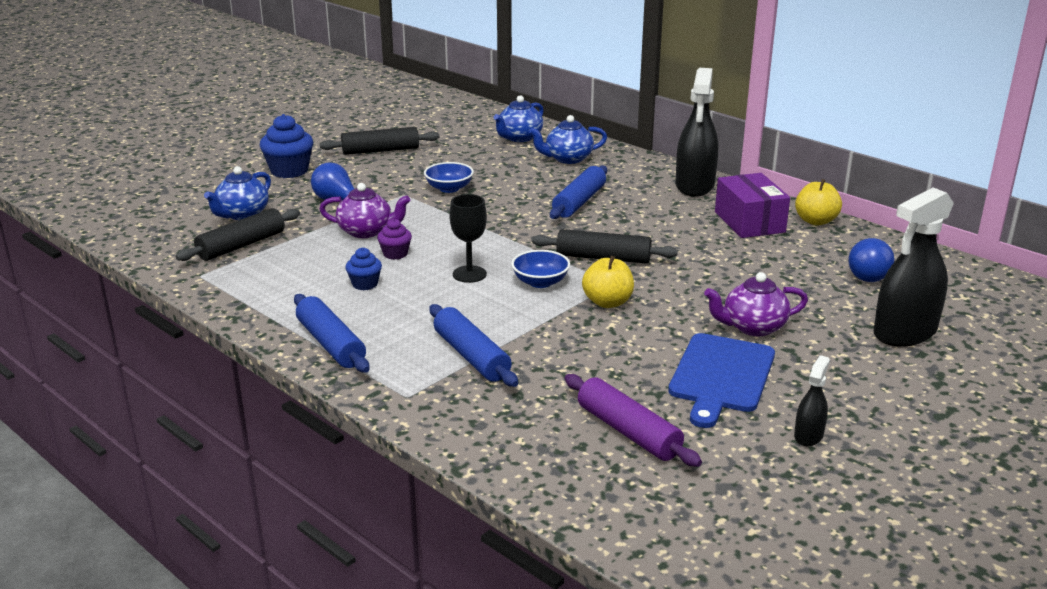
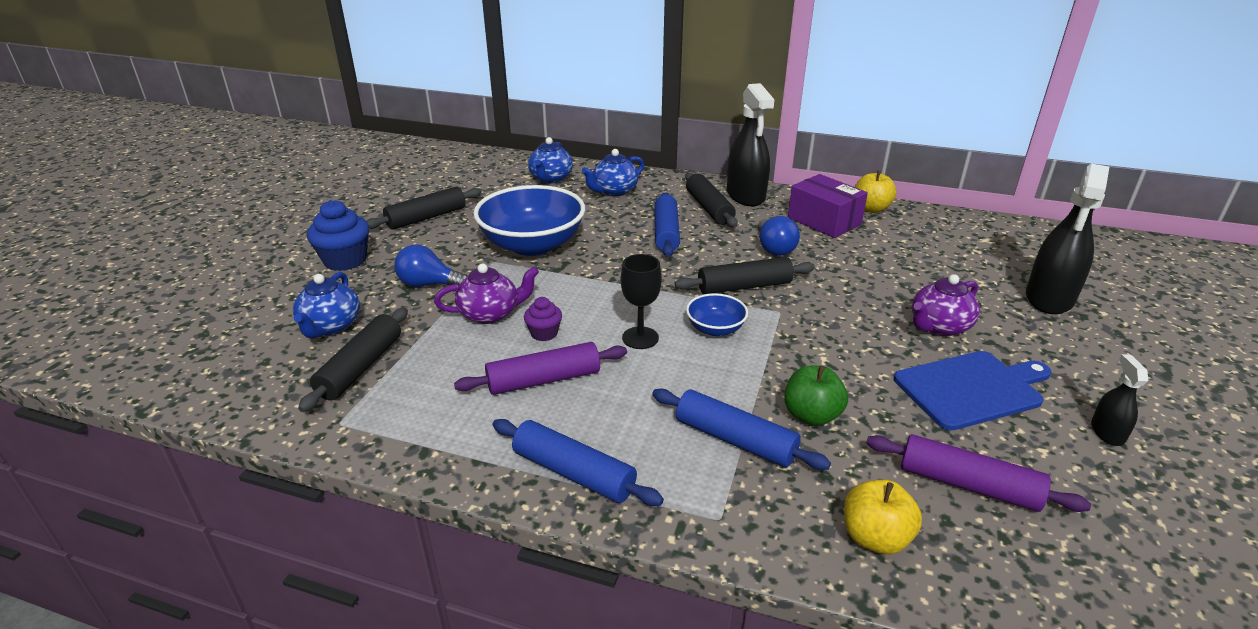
camera: 25 degrees left, 5 degrees up
blue cupcake [345,247,382,290] -> purple rolling pin [454,342,627,395]
blue bowl [424,162,474,193] -> blue bowl [473,185,585,256], size x2.11
yellow apple [582,256,634,308] -> yellow apple moved to [844,479,922,555]
blue cutting board [668,333,775,428] -> blue cutting board turned 105 degrees counterclockwise [894,351,1051,430]
blue light bulb [848,238,894,282] -> blue light bulb moved to [758,216,800,256]
none -> black rolling pin [685,172,738,228]
none -> green apple [784,365,848,426]

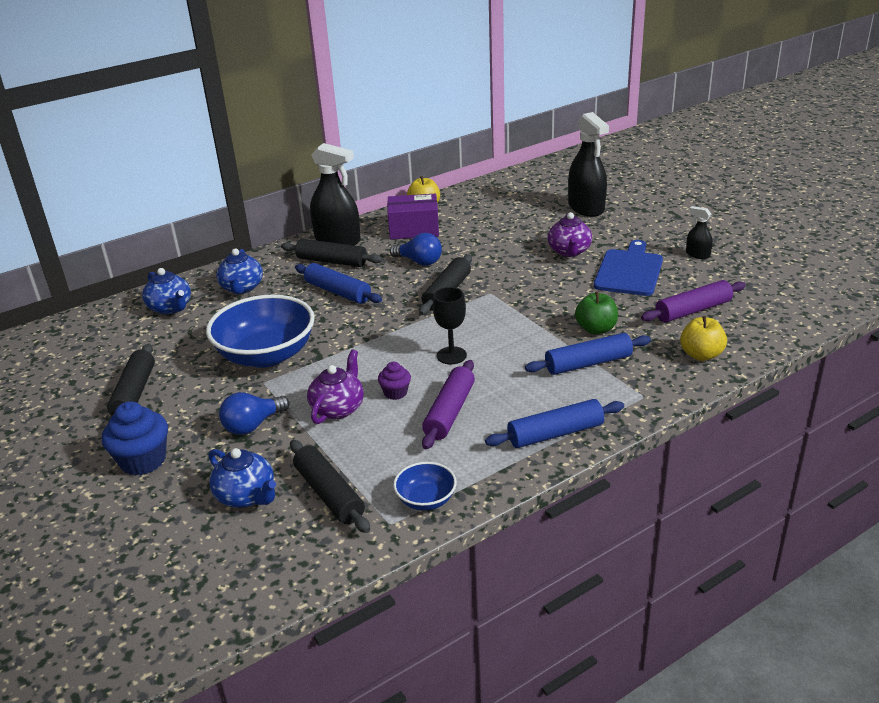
camera: 50 degrees left, 0 degrees up
blue bowl [686,293,748,336] -> blue bowl moved to [393,462,457,510]

